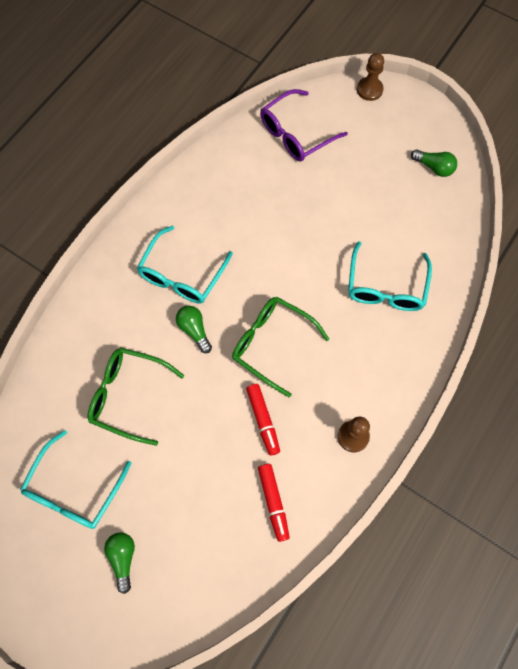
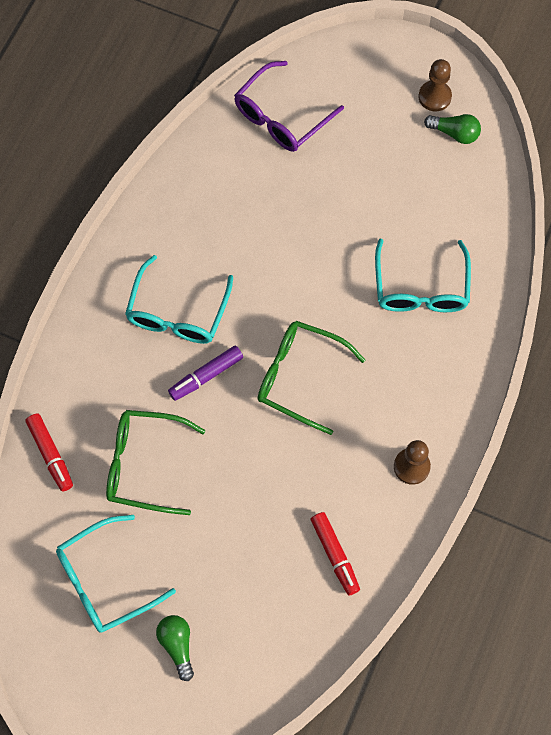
camera: 10 degrees left, 0 degrees up
turquoise glasses [20,430,132,529] -> turquoise glasses turned 45 degrees clockwise [56,515,176,633]
green light bulb [176,306,212,353] -> purple marker [168,346,243,401]
red marker [246,384,280,456] -> red marker moved to [26,414,73,492]
brown pawn [357,53,384,101] -> brown pawn moved to [419,59,452,111]

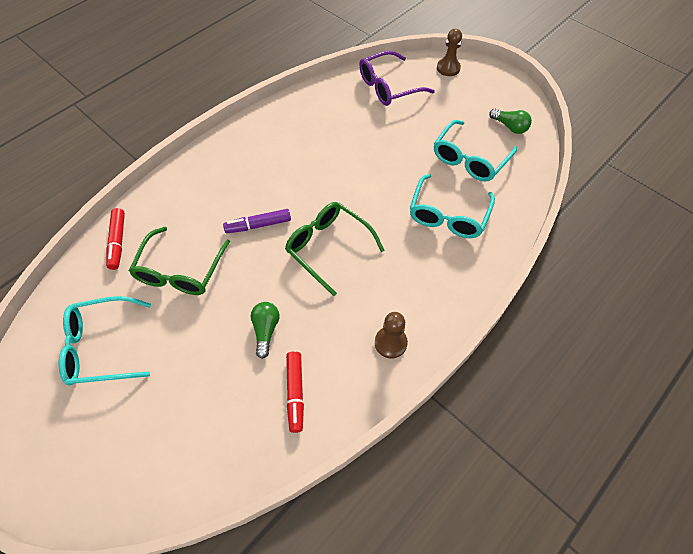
camera: 20 degrees right, 10 degrees down
green glasses [106,410,205,515] -> green glasses turned 105 degrees counterclockwise [129,227,230,295]
turquoise glasses [125,255,233,344] -> turquoise glasses moved to [434,120,517,182]
green light bulb [156,615,194,681] -> green light bulb moved to [251,302,279,359]
brown pawn [419,59,452,111] -> brown pawn moved to [437,29,462,76]

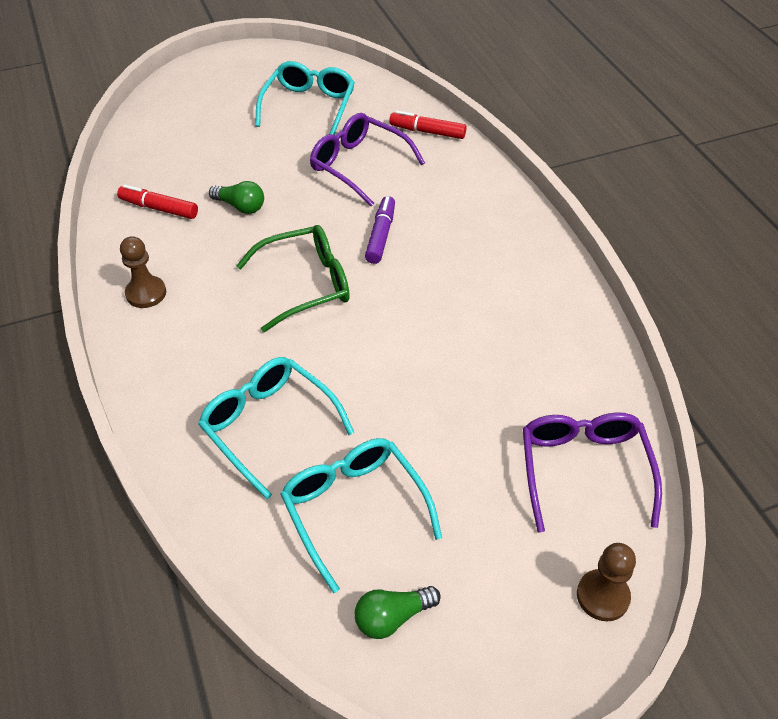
camera: 115 degrees right, 10 degrees down
green glasses [129,227,230,295] -> purple glasses [310,113,425,206]

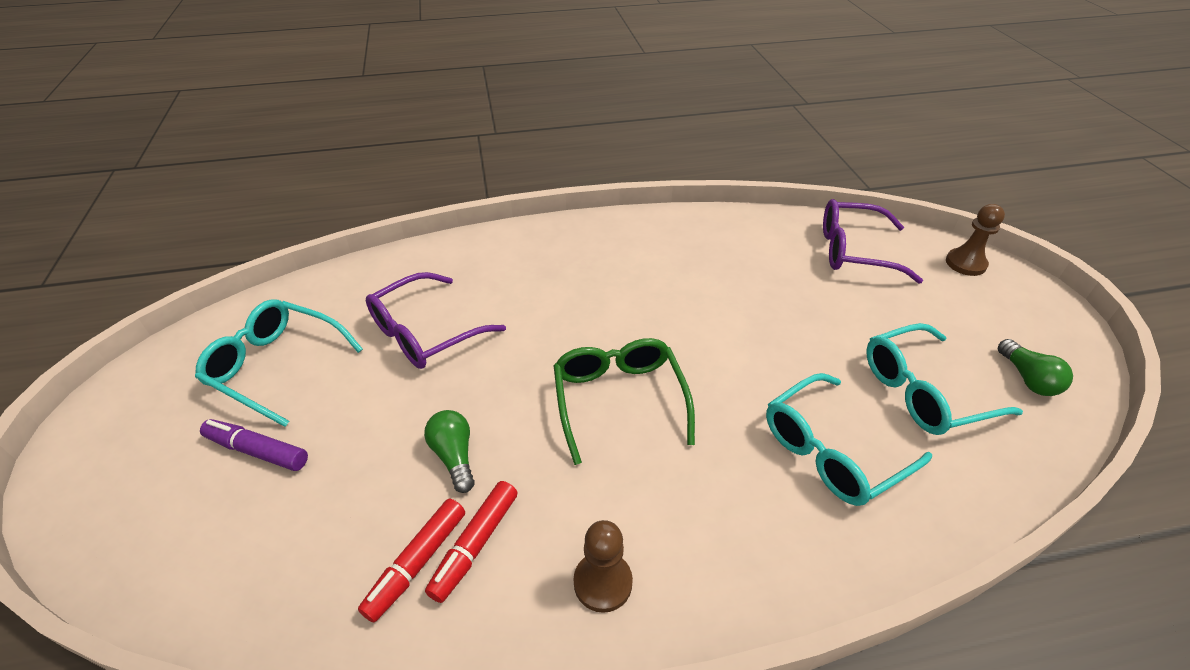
camera: 80 degrees left, 5 degrees down
green light bulb [209,181,264,214] -> green light bulb turned 60 degrees counterclockwise [424,410,475,493]
purple marker [365,196,395,264] -> purple marker moved to [200,419,308,471]
red marker [389,111,467,139] -> red marker moved to [425,481,518,603]

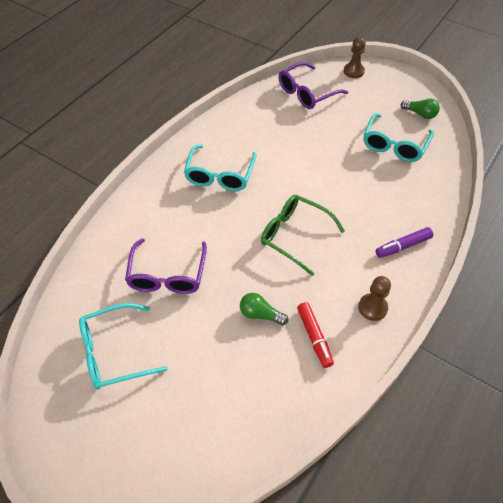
camera: 45 degrees left, 10 degrees up
purple marker [200,419,308,471] -> purple marker moved to [376,227,433,258]
red marker [358,499,465,622] -> none
turquoise glasses [766,373,932,506] -> turquoise glasses moved to [184,144,256,191]

